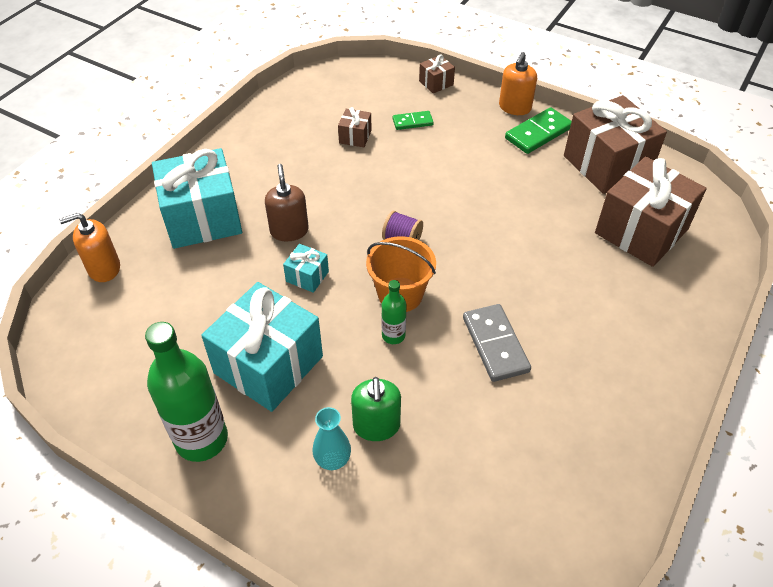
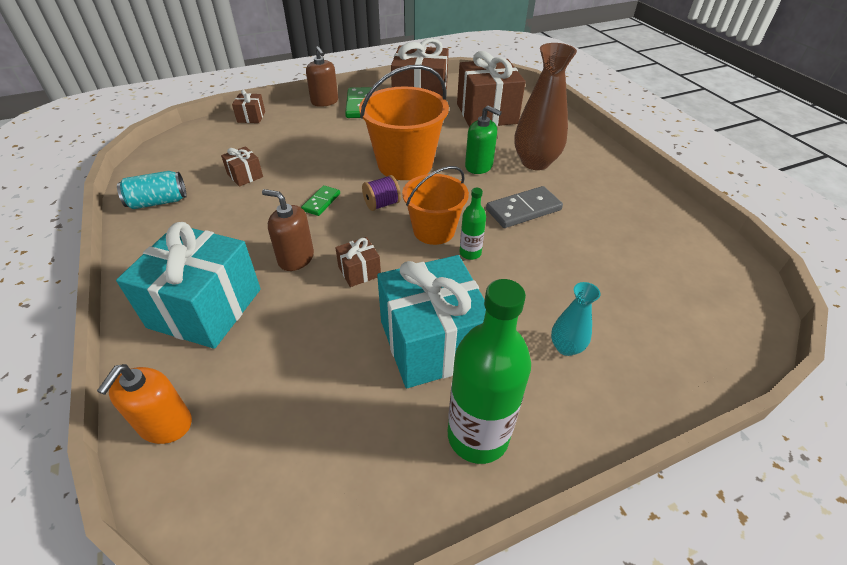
camera: 55 degrees left, 5 degrees down
turquoise gift [283,244,329,293] -> brown gift [335,237,381,287]
green soap dispenser [351,377,401,441] -> green soap dispenser moved to [465,105,502,174]
green domino [392,111,434,130] -> green domino moved to [301,185,340,216]
grey domino [463,304,531,382] -> grey domino turned 45 degrees counterclockwise [486,186,563,228]
orange soap dispenser [499,52,537,115] -> brown soap dispenser [306,46,338,107]
none -> turquoise can [117,171,187,209]
none -> orange bucket [359,65,449,180]
none -> brown vase [514,43,577,170]

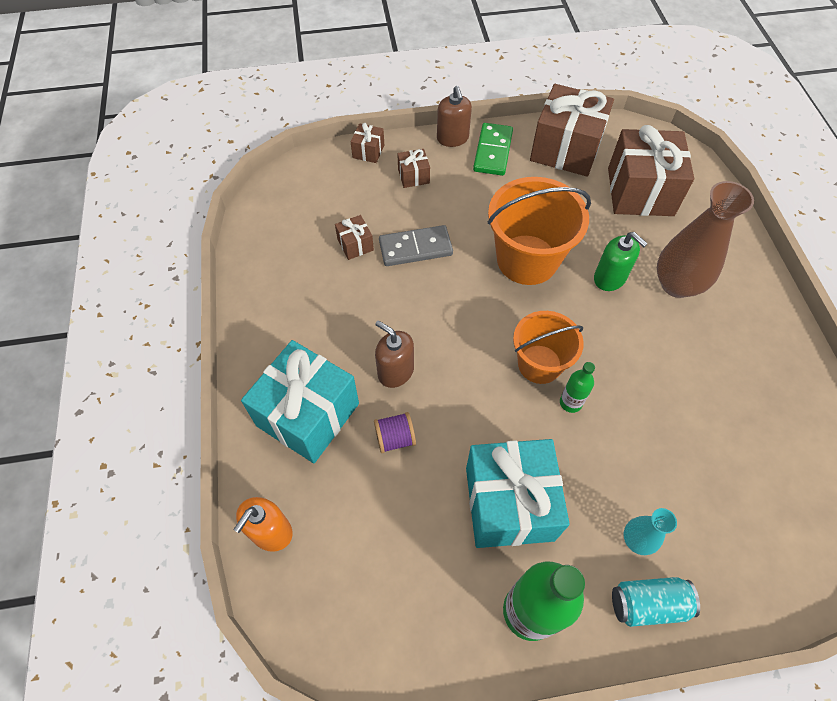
camera: 15 degrees right, 15 degrees up
turquoise can [117,171,187,209] -> turquoise can moved to [612,577,700,627]
green domino [301,185,340,216] -> none
brown gift [335,237,381,287] -> brown gift moved to [397,149,430,188]
purple spool [362,175,401,211] -> purple spool moved to [374,412,416,453]
grey domino [486,186,563,228] -> grey domino moved to [379,225,453,266]

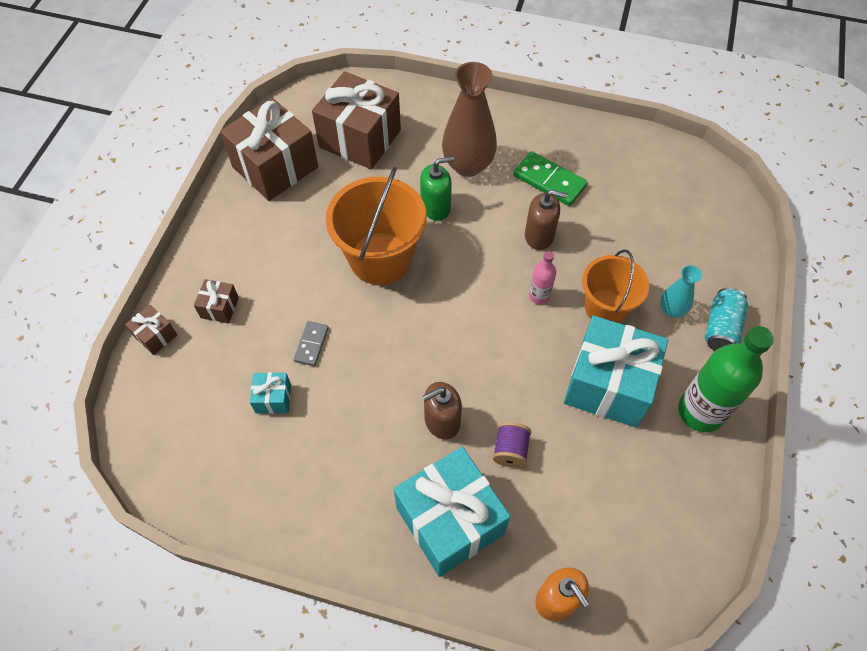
camera: 65 degrees left, 0 degrees up
brown gift [335,215,374,260] -> turquoise gift [250,372,291,414]
grey domino [379,225,453,266] -> grey domino [293,321,329,366], size x0.60
brown soap dispenser [437,86,472,147] -> brown soap dispenser moved to [525,190,568,250]
green domino [473,123,513,176] -> green domino moved to [514,151,588,206]
orange bucket [513,311,584,384] -> orange bucket moved to [582,249,649,323]
green bottle [560,362,595,413] -> pink bottle [529,251,556,305]

